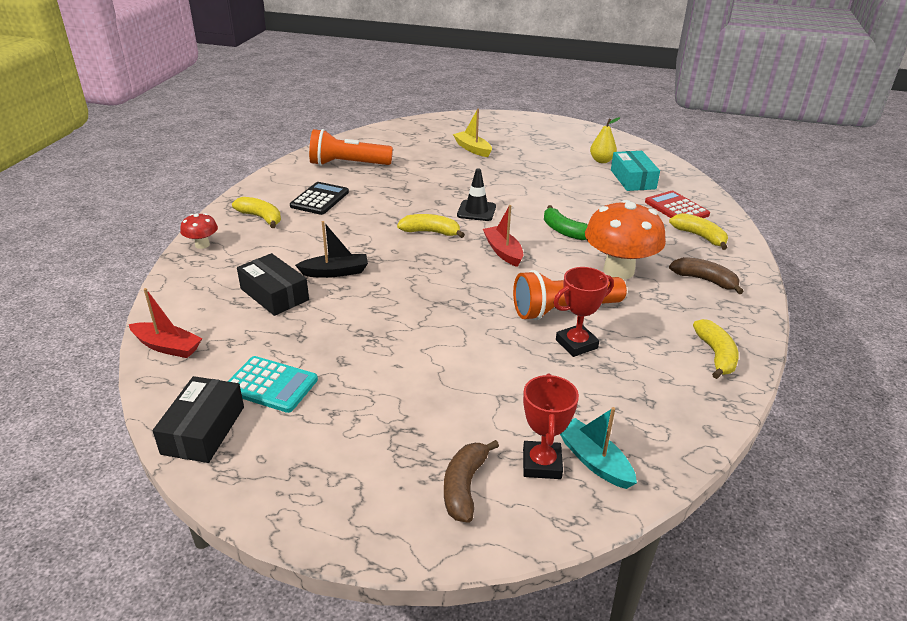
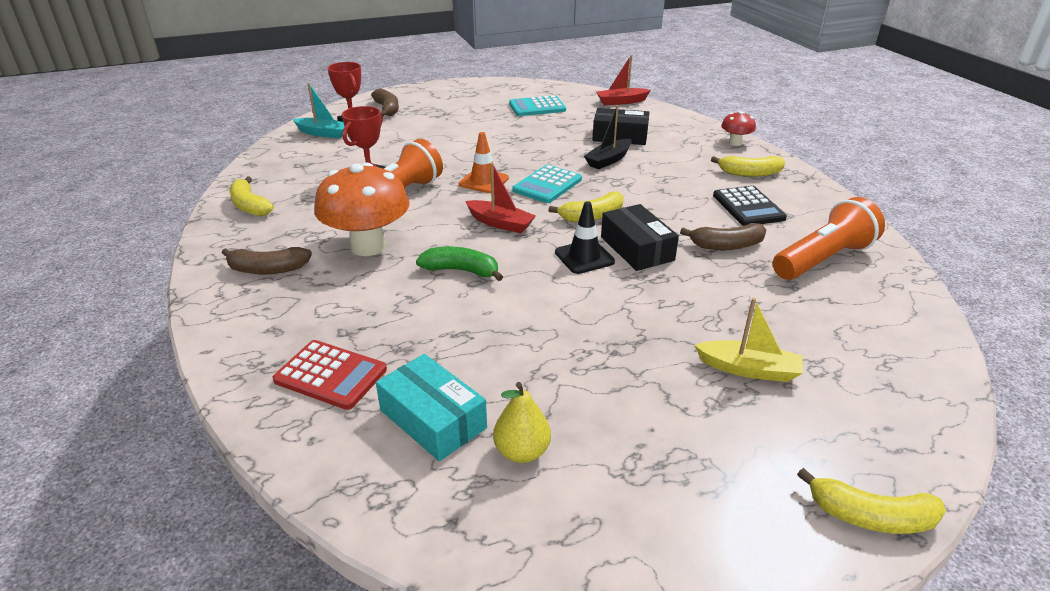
camera: 145 degrees right, 0 degrees up
black box [153,376,244,463] -> black box moved to [601,204,679,271]
yellow banana [669,213,728,250] -> yellow banana moved to [797,468,946,534]
none -> orange traffic cone [459,132,509,193]
none -> turquoise calculator [512,165,582,203]
none -> brown banana [680,223,766,250]

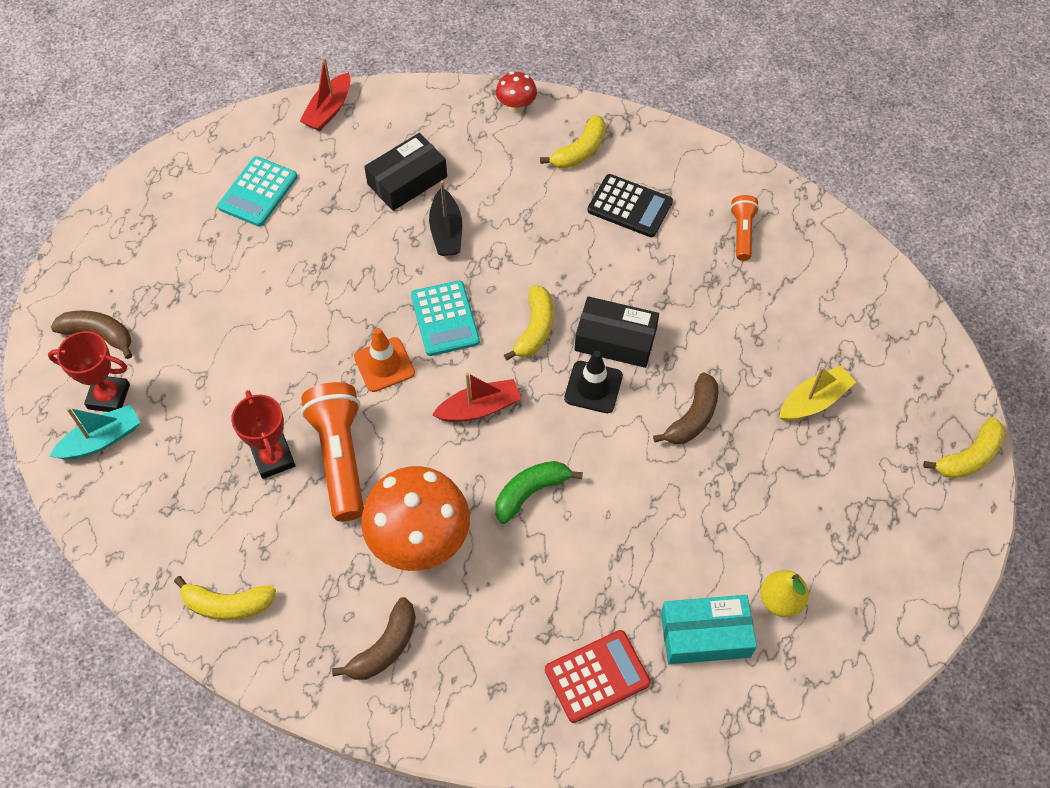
camera: 50 degrees left, 25 degrees up
brown banana [680,223,766,250] -> brown banana moved to [653,372,718,444]
orange flashlight [773,197,885,280] -> orange flashlight [730,195,759,261], size x0.54

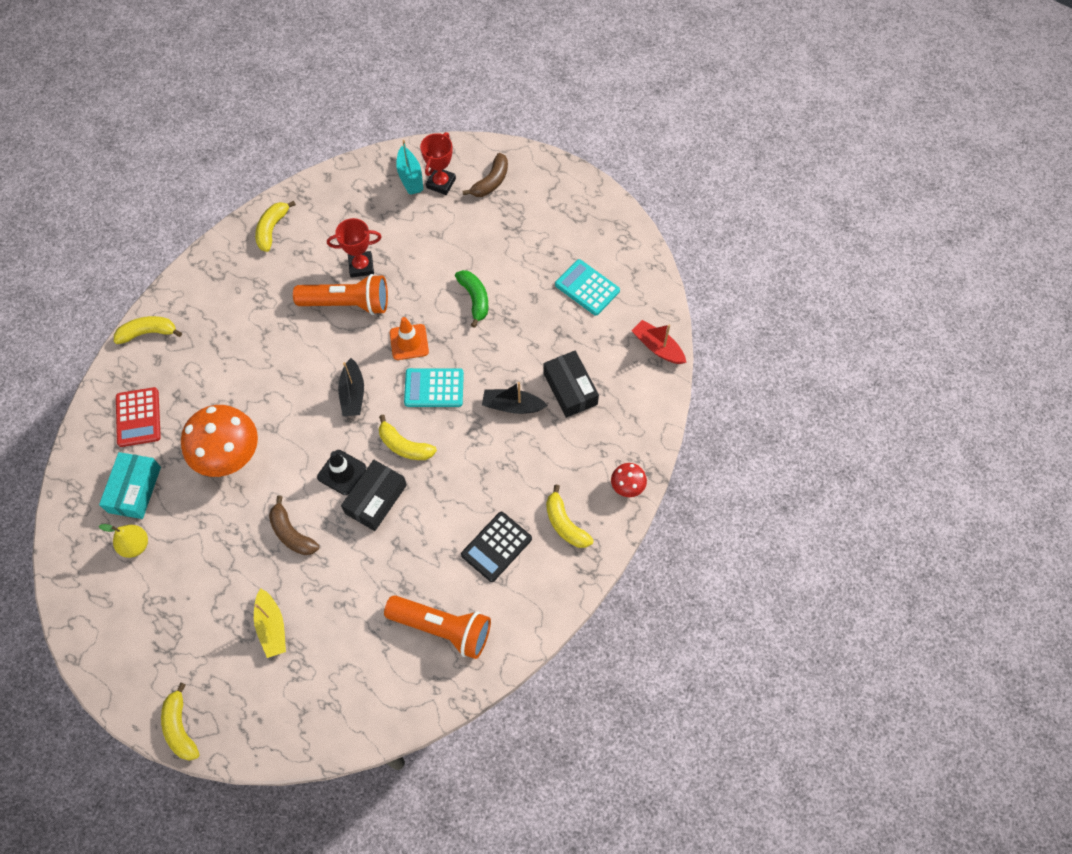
camera: 105 degrees right, 5 degrees up
brown banana [332,597,416,680] -> none
orange mushroom [361,466,470,571] -> orange mushroom moved to [181,405,258,477]
red boat [432,373,522,422] -> black boat [338,358,364,416]
green banana [495,461,583,524] -> green banana moved to [455,270,488,328]
orange flashlight [730,195,759,261] -> orange flashlight [384,595,491,659], size x1.85
none -> yellow banana [114,316,182,344]

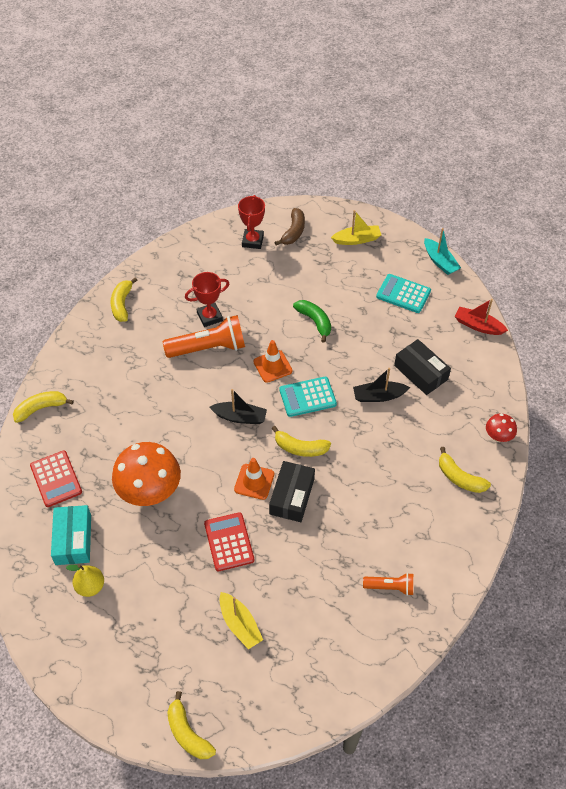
camera: 15 degrees left, 10 degrees down
brown banana [269,496,319,555] -> red calculator [204,512,254,571]
black traffic cone [317,450,366,495] -> orange traffic cone [234,458,274,500]
black boat [338,358,364,416] -> black boat turned 60 degrees counterclockwise [209,389,267,424]
orange flashlight [384,595,491,659] -> orange flashlight [363,573,413,596], size x0.54
turquoise boat [397,140,424,194] -> turquoise boat moved to [424,228,461,275]
black calculator [461,512,532,582] -> none
none -> yellow boat [331,210,381,245]

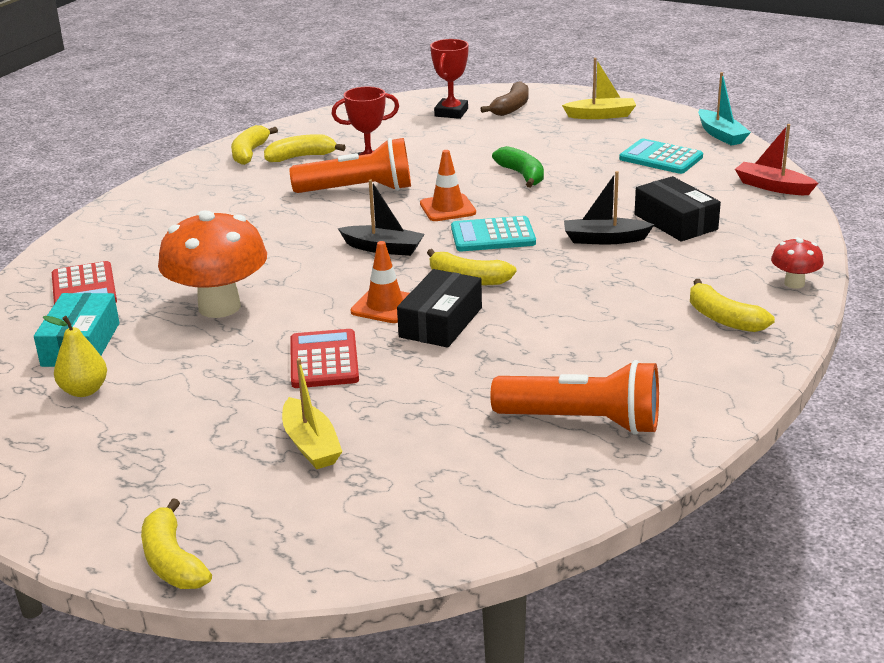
camera: 10 degrees right, 25 degrees down
yellow banana [13,391,74,423] -> yellow banana moved to [264,134,346,162]
orange flashlight [363,573,413,596] -> orange flashlight [490,360,659,435], size x1.85

